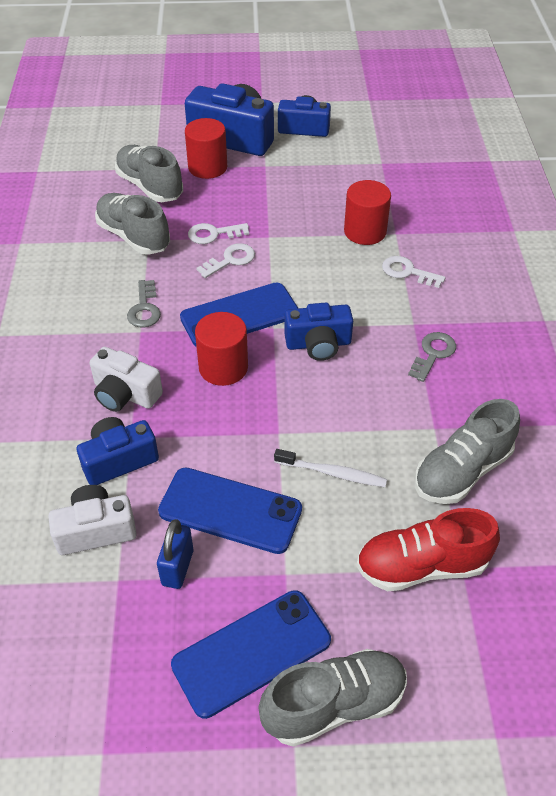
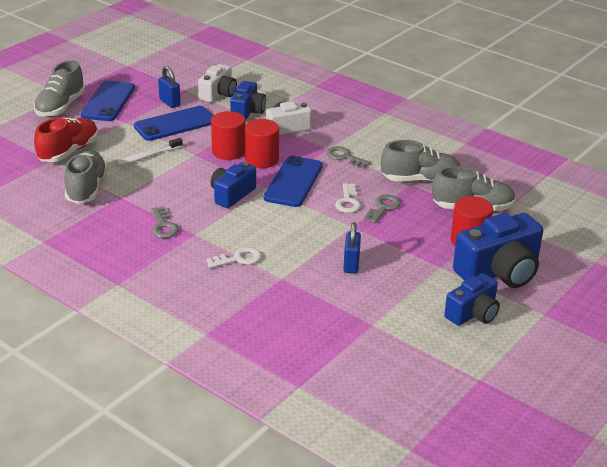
camera: 130 degrees right, 15 degrees down
white key [188,223,249,244] -> grey key [364,195,401,223]
red cylinder [344,180,391,245] -> red cylinder moved to [211,111,245,160]
none -> blue padlock [343,222,361,274]

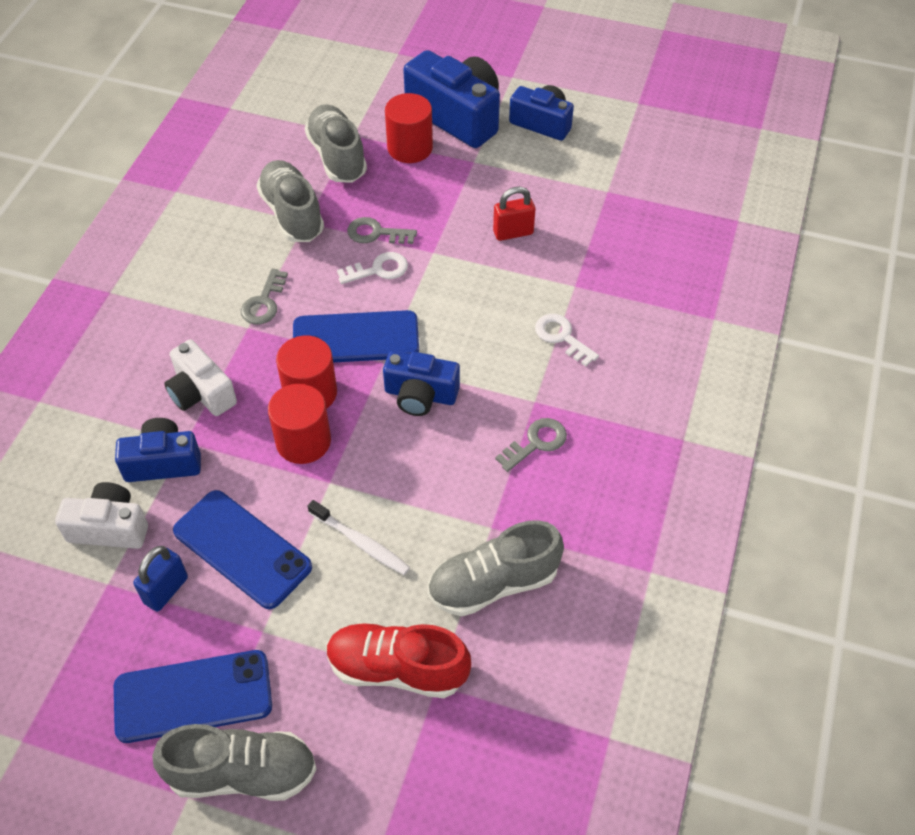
camera: 110 degrees left, 20 degrees up
blue padlock [343,222,361,274] -> red padlock [493,187,535,241]

